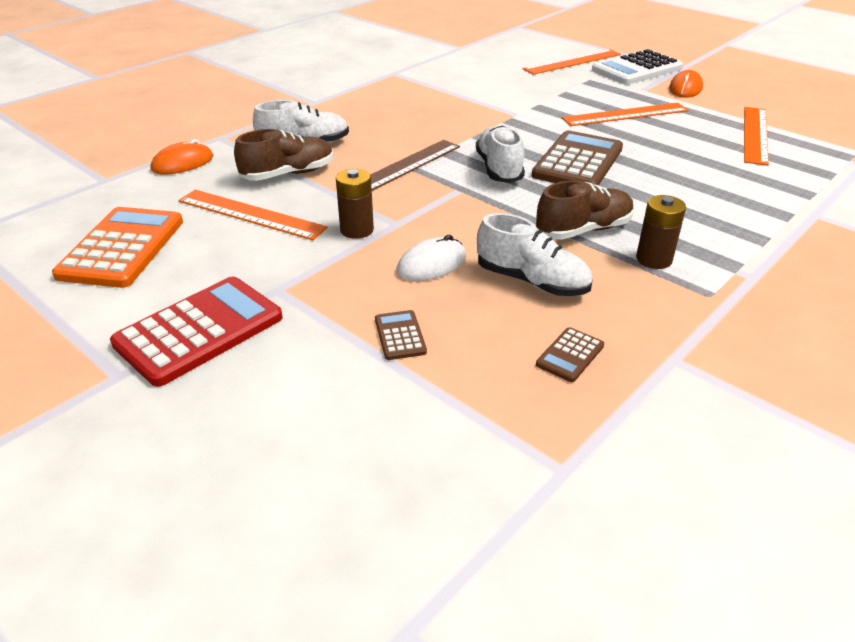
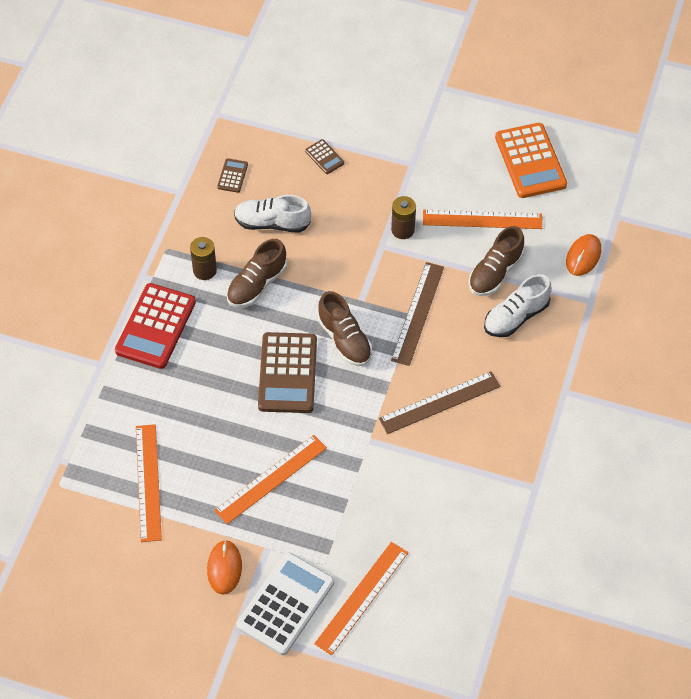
camera: 155 degrees right, 20 degrees up
red calculator [110,276,283,387] -> red calculator moved to [115,283,196,369]
white mouse [397,235,466,281] -> none
white shoe [476,126,525,183] -> brown shoe [317,291,372,366]
none -> brown ruler [379,371,500,434]

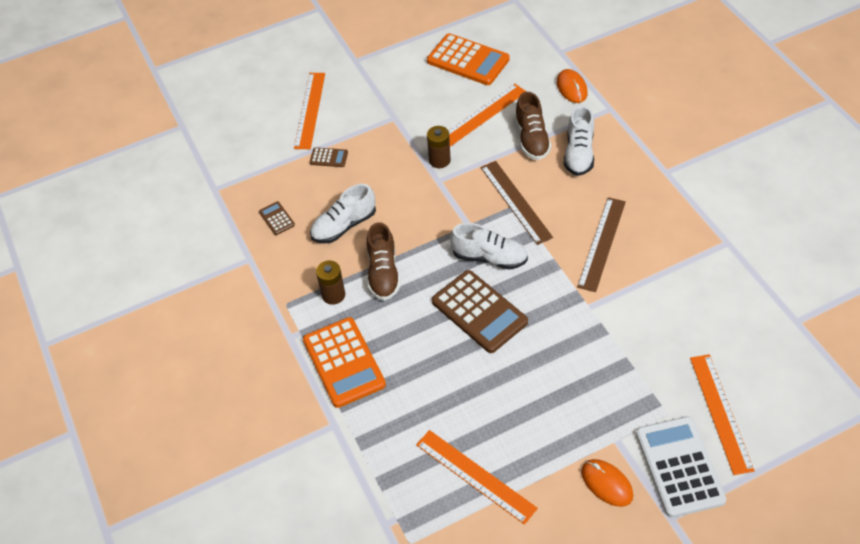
camera: 40 degrees left, 5 degrees down
red calculator [115,283,196,369] -> orange calculator [303,317,386,408]
orange ruler [214,435,327,524] -> orange ruler moved to [294,73,325,149]
brown shoe [317,291,372,366] -> white shoe [450,223,528,270]

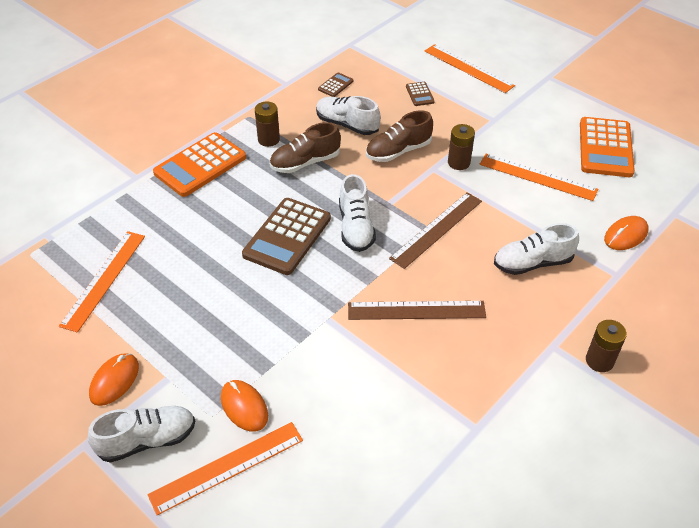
camera: 65 degrees right, 5 degrees down
orange ruler [294,73,325,149] -> orange ruler turned 60 degrees clockwise [425,44,515,93]
brown shoe [515,92,551,160] -> brown shoe moved to [366,110,433,162]
white calculator [636,416,726,518] -> white shoe [87,406,195,462]
none -> orange mouse [221,380,268,432]
none -> brown battery [586,320,627,372]

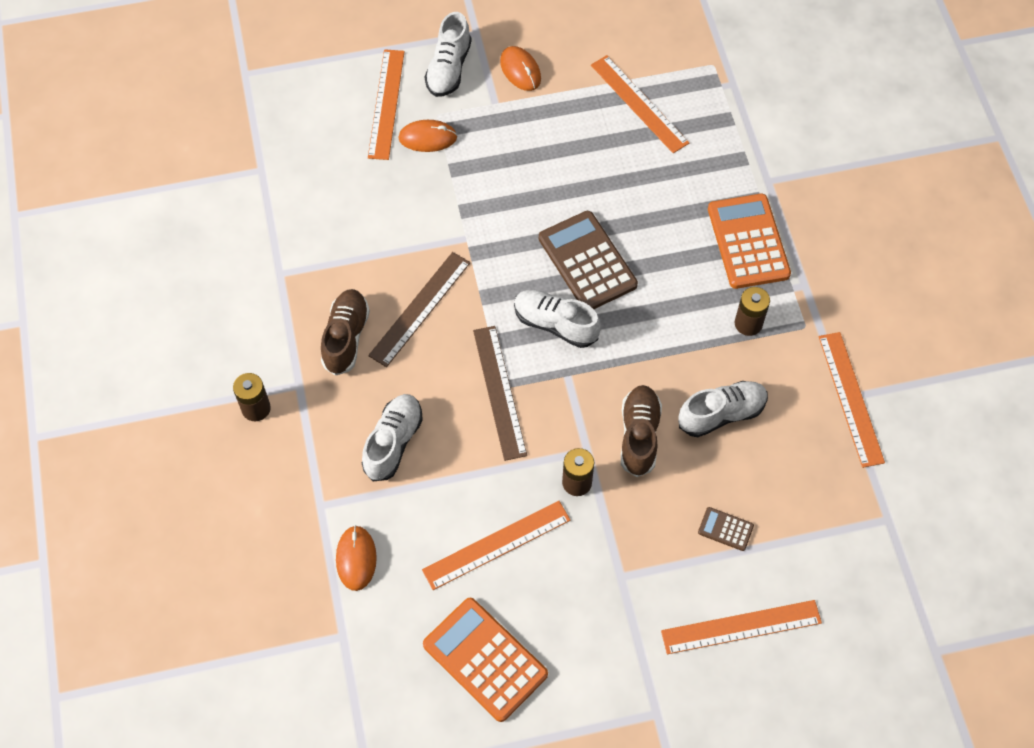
camera: 125 degrees right, 15 degrees up
brown shoe [270,122,341,173] -> brown shoe moved to [321,289,370,376]
brown calculator [318,72,353,97] -> none
none -> orange ruler [818,332,885,468]

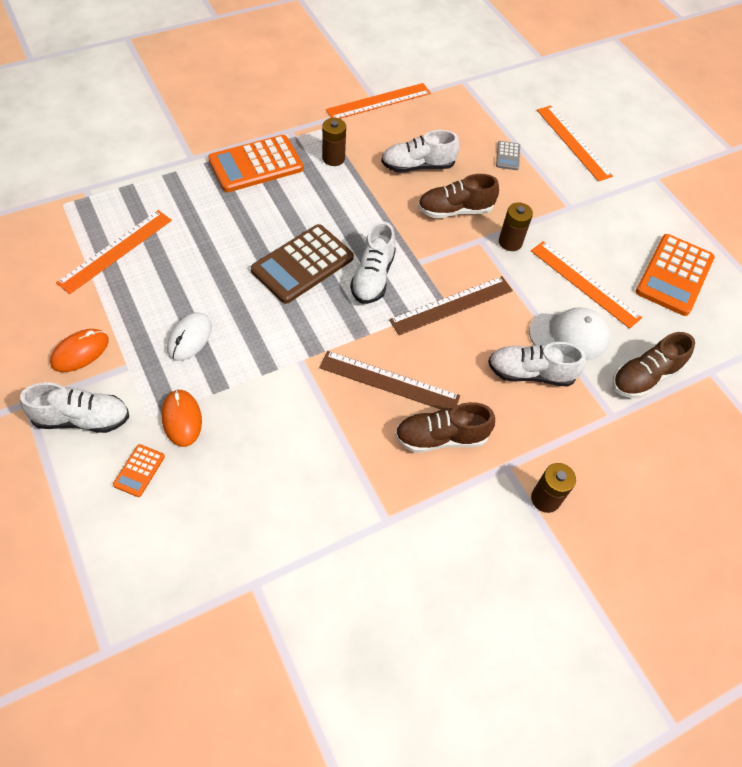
camera: 110 degrees left, 5 degrees down
orange mouse [336,525,377,591] -> brown shoe [612,332,695,398]
orange ruler [368,49,405,160] -> orange calculator [113,444,165,497]
white shoe [678,381,768,437] -> white shoe turned 60 degrees counterclockwise [381,130,459,172]
brown calculator [698,507,754,551] -> grey calculator [496,141,520,170]
none -> white mouse [167,312,212,361]
none -> white cap [529,307,610,360]

